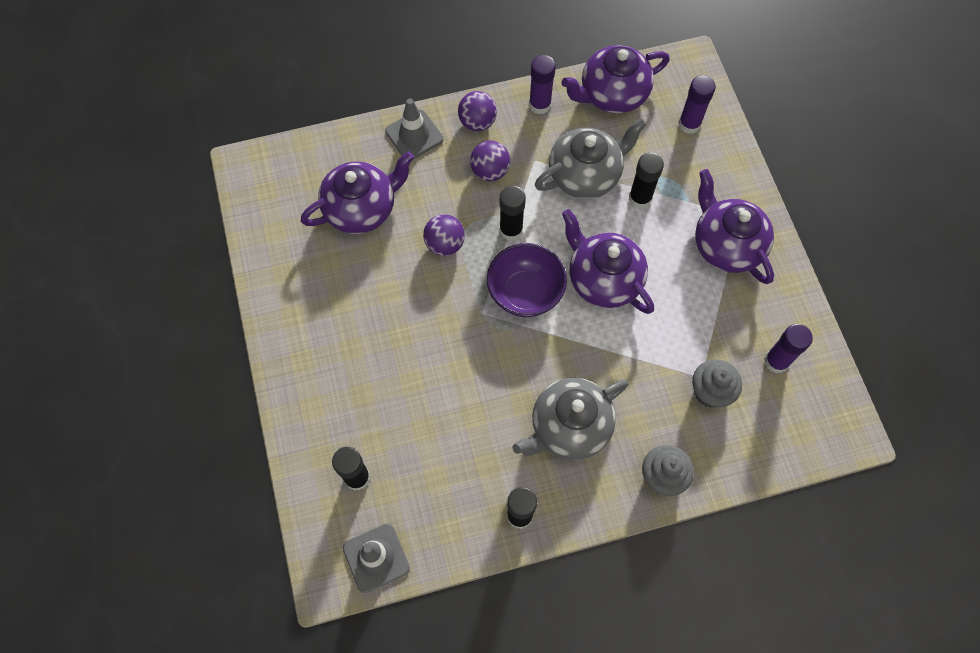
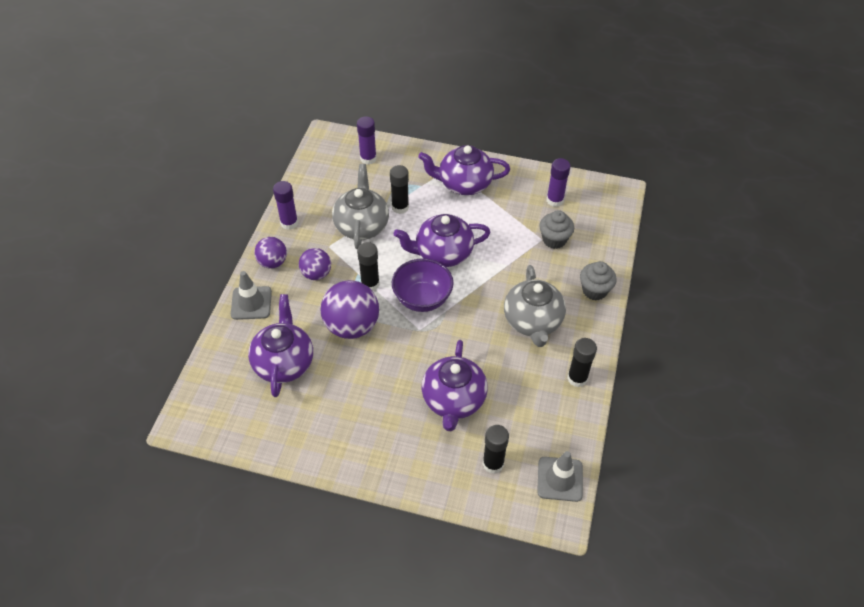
camera: 60 degrees left, 15 degrees down
purple ball [423,214,465,256] -> purple ball [321,280,379,339], size x1.71
purple teapot [562,45,670,113] -> purple teapot moved to [422,340,488,431]

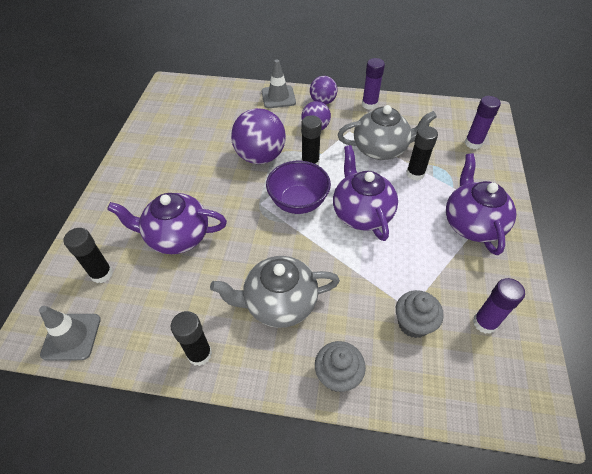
camera: 85 degrees right, 0 degrees up
purple teapot [248,294,313,397] -> none

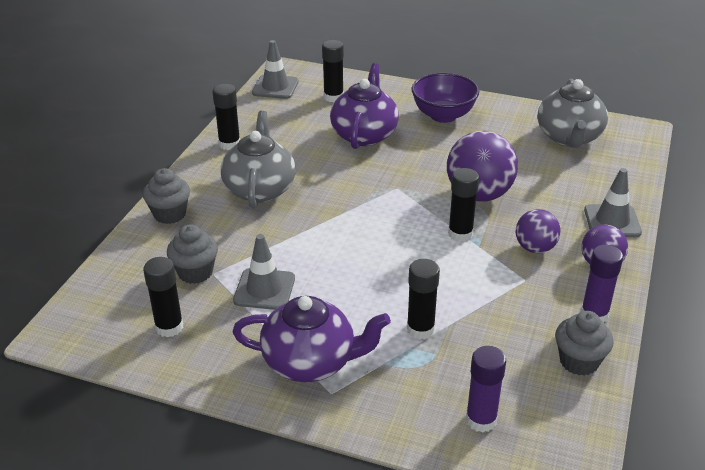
camera: 100 degrees right, 15 degrees down
purple bowl [266,161,331,214] -> purple bowl moved to [411,73,479,123]
purple teapot [333,145,398,241] -> none
grey teapot [338,105,437,160] -> grey teapot moved to [538,79,608,148]
purple glue stick [473,278,525,334] -> black glue stick [143,257,183,337]
none -> grey traffic cone [233,234,295,310]
none -> grey cupcake [555,311,613,375]

